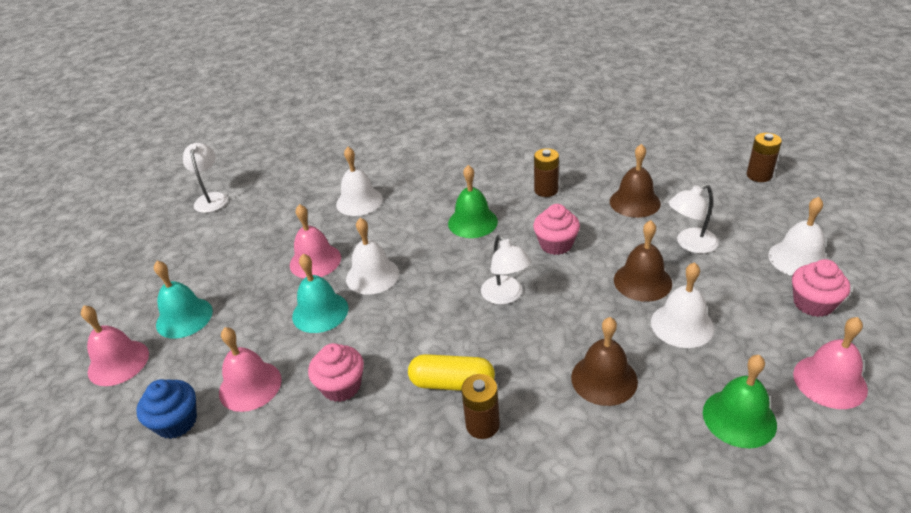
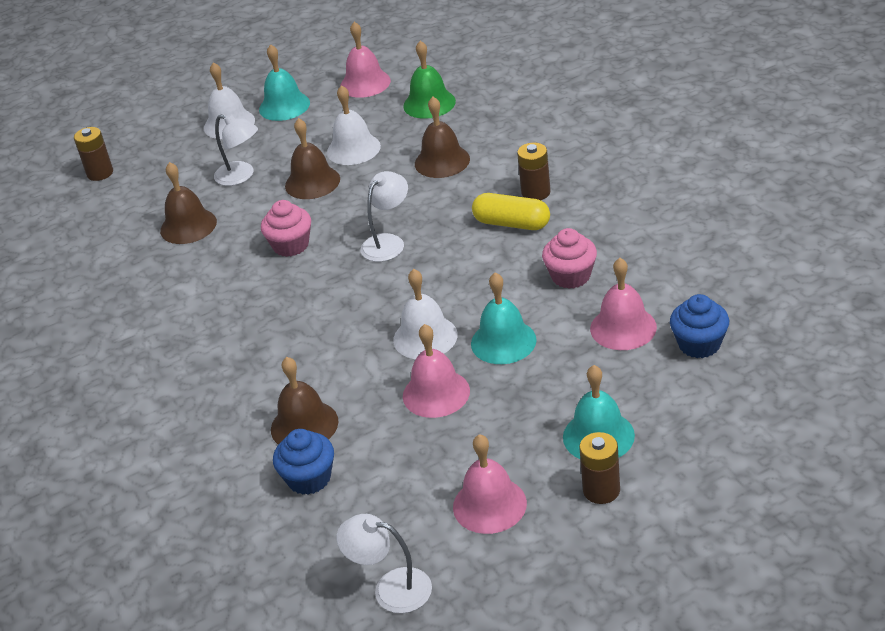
camera: 120 degrees left, 0 degrees up
pink bell [81,306,149,386] -> pink bell moved to [453,434,527,534]
white lamp [183,143,228,213] -> white lamp turned 60 degrees clockwise [336,514,432,613]
white bell [336,147,383,216] -> brown bell [271,357,338,445]
yellow capsule [408,354,495,391] -> yellow capsule turned 45 degrees counterclockwise [472,193,550,230]
green bell [448,165,498,238] -> none
brown battery [534,148,559,197] -> brown battery moved to [579,432,620,504]
pink cupcake [792,259,850,317] -> turquoise bell [259,44,310,121]
none -> blue cupcake [273,429,334,495]

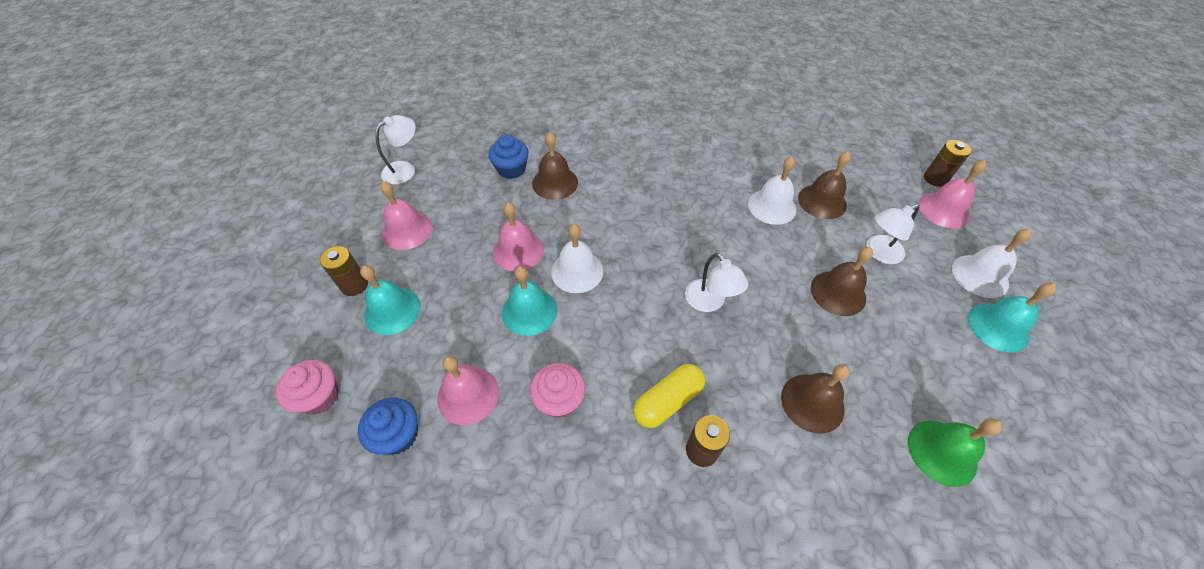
camera: 115 degrees right, 15 degrees up
pink cupcake [261,200,311,257] -> pink cupcake moved to [276,360,339,415]
white bell [327,85,381,165] -> white bell moved to [748,156,796,225]
pink bell [340,22,391,98] -> pink bell moved to [919,160,987,228]

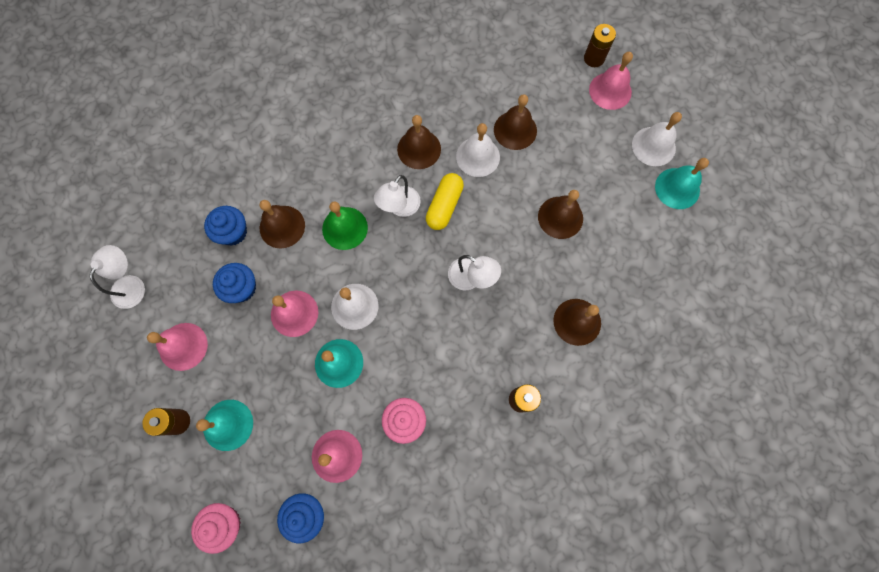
camera: 30 degrees left, 20 degrees up
yellow capsule [633,364,705,428] -> yellow capsule moved to [426,173,464,230]
white lamp [866,204,920,264] -> white lamp moved to [374,175,421,217]
green bell [908,418,1002,487] -> green bell moved to [322,201,368,250]
none -> blue cupcake [213,263,256,303]
none -> brown bell [397,115,441,169]

